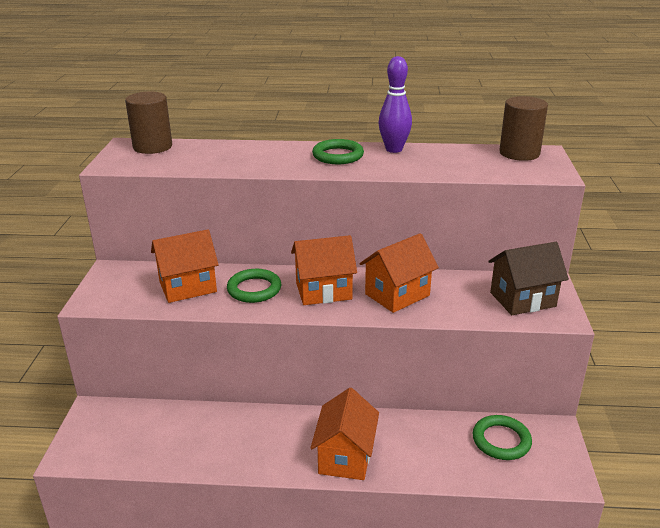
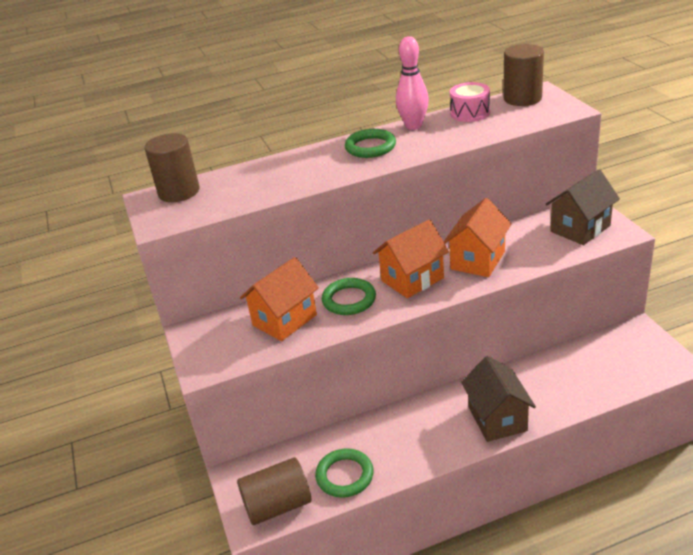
camera: 20 degrees left, 5 degrees up
orange house [310,388,379,480] -> brown house [461,356,536,442]
purple bowling pin [379,56,412,153] -> pink bowling pin [396,36,429,130]
green ring [473,415,532,460] -> green ring moved to [315,448,374,498]
none -> brown cylinder [237,457,311,525]
none -> pink drum [450,82,490,122]

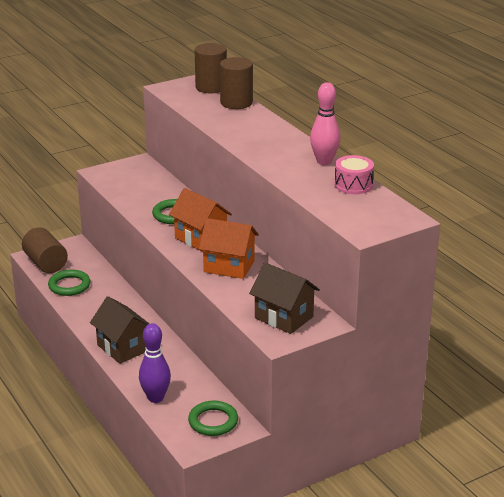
camera: 75 degrees right, 5 degrees down
orange house [240,257,319,341] -> none
green ring [345,129,396,158] -> green ring moved to [188,400,238,436]
brown house [461,356,536,442] -> brown house turned 75 degrees clockwise [90,296,149,364]
brown cylinder [504,44,544,106] -> brown cylinder moved to [220,57,253,109]
none -> purple bowling pin [139,323,171,403]

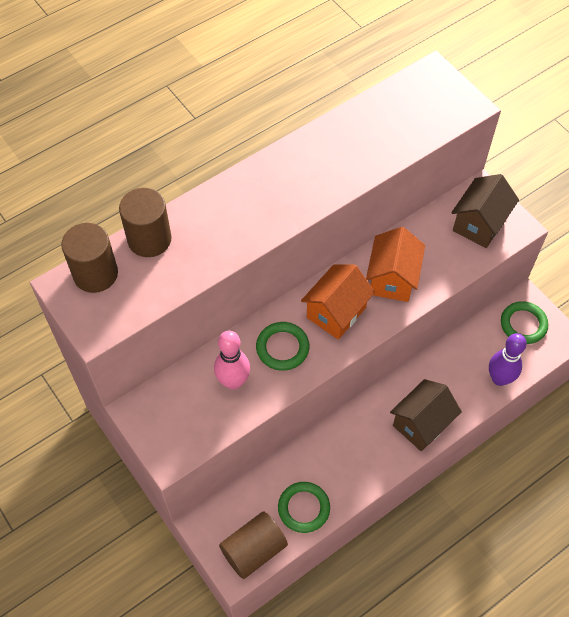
camera: 95 degrees left, 30 degrees up
pink bowling pin [310,82,341,165] -> pink bowling pin moved to [214,331,250,390]
pink drum [334,155,374,194] -> none

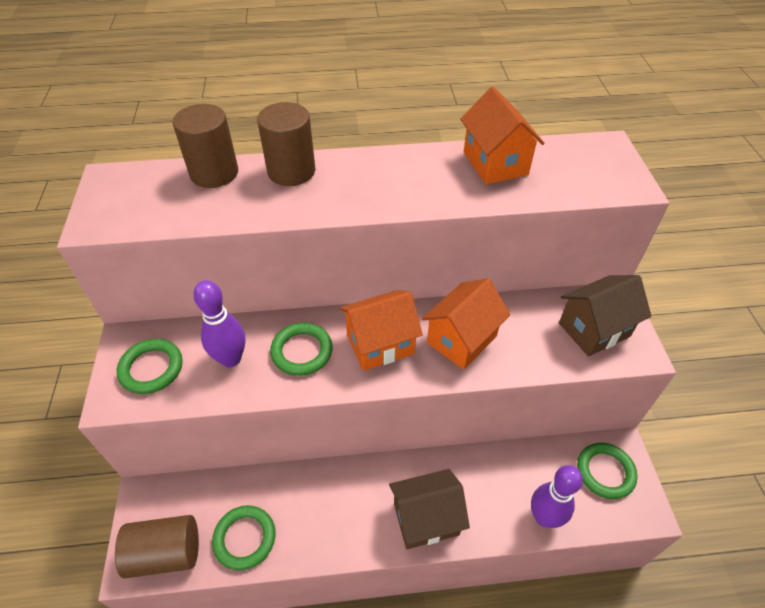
camera: 30 degrees right, 10 degrees down
brown cylinder [61,223,118,293] -> brown cylinder moved to [257,102,315,186]
pink bowling pin [214,331,250,390] -> purple bowling pin [193,280,245,367]
none -> green ring [117,339,182,394]
none -> orange house [460,87,545,184]

